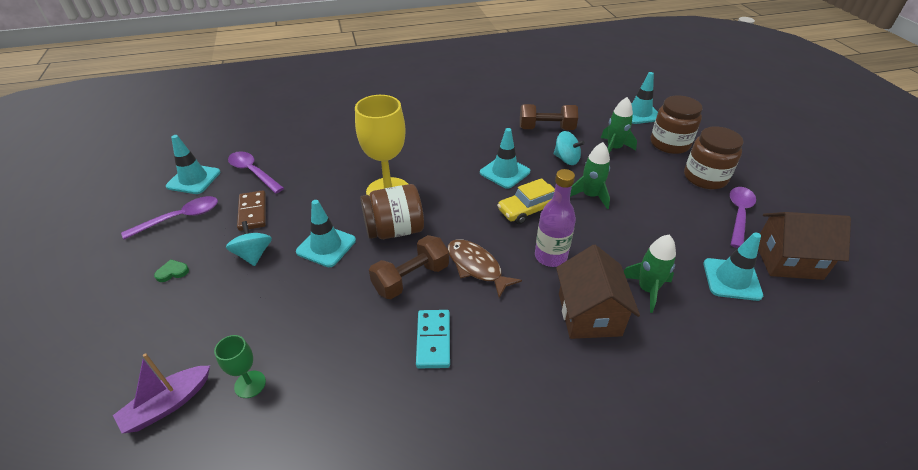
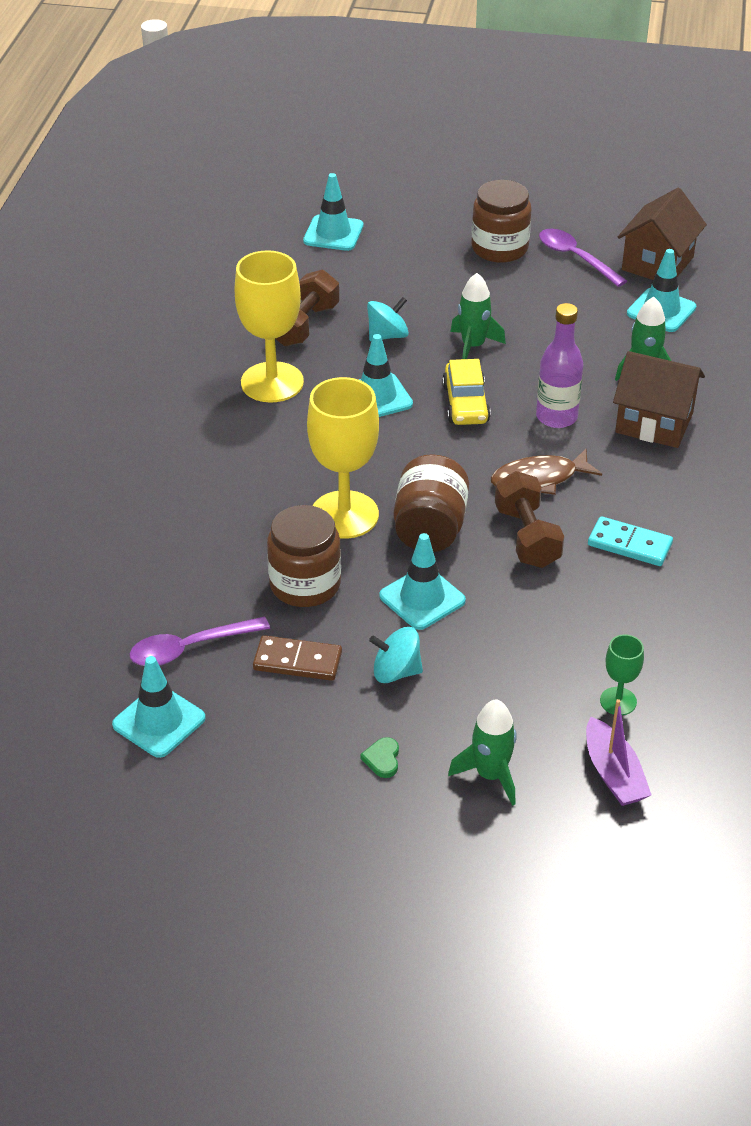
camera: 65 degrees left, 0 degrees up
purple spoon [121,196,218,240] -> none
green rocket [601,97,637,153] -> green rocket moved to [448,699,517,806]
brown jar [651,95,703,154] -> brown jar moved to [267,505,341,607]
none -> yellow goblet [235,250,304,403]

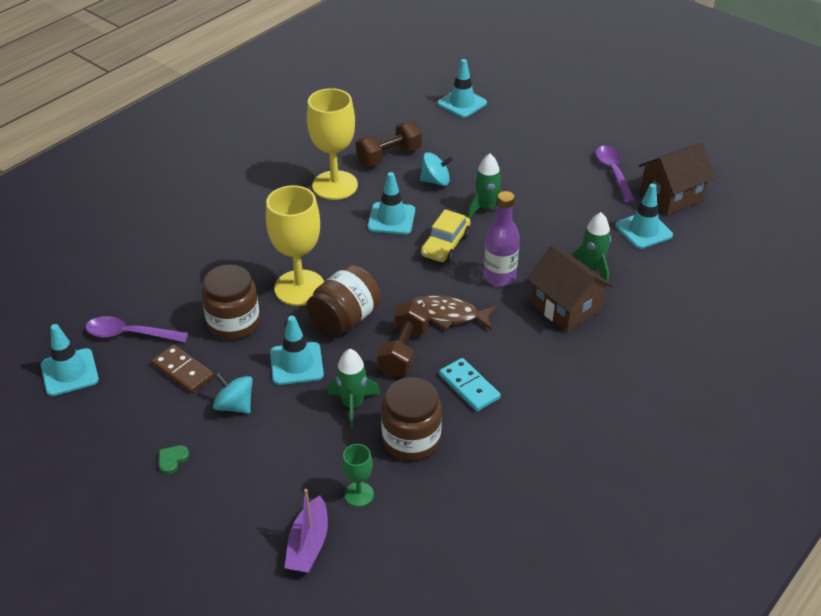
camera: 30 degrees right, 0 degrees up
green rocket [448,699,517,806] -> green rocket moved to [327,349,380,429]
brown jar [472,180,532,263] -> brown jar moved to [381,377,442,461]

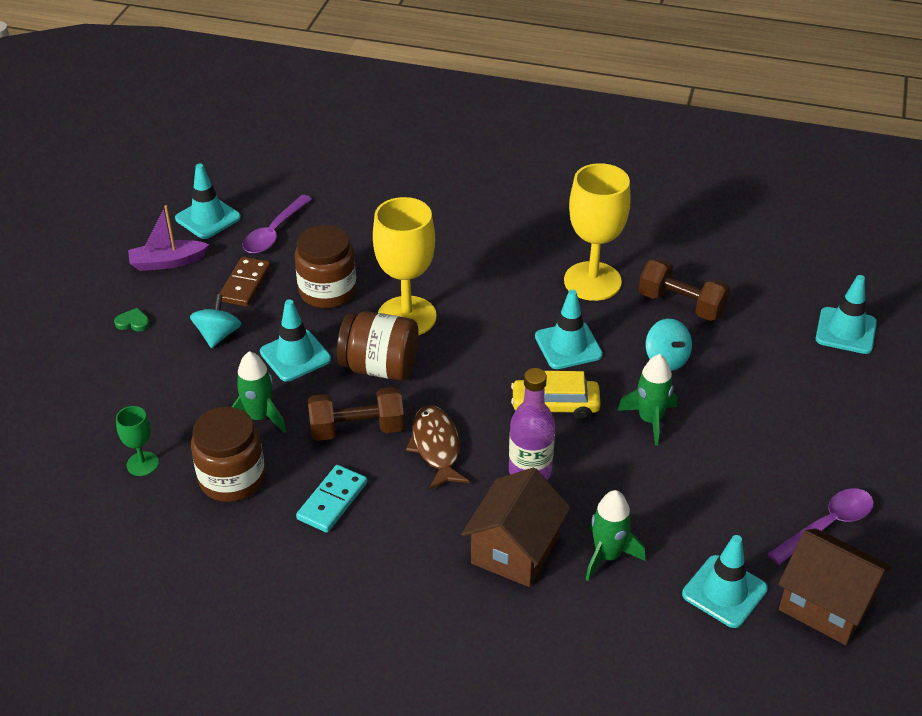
camera: 65 degrees right, 0 degrees up
purple spoon [85,316,189,342] -> purple spoon turned 135 degrees counterclockwise [243,195,312,254]
purple boat [284,489,328,573] -> purple boat moved to [128,205,209,271]

